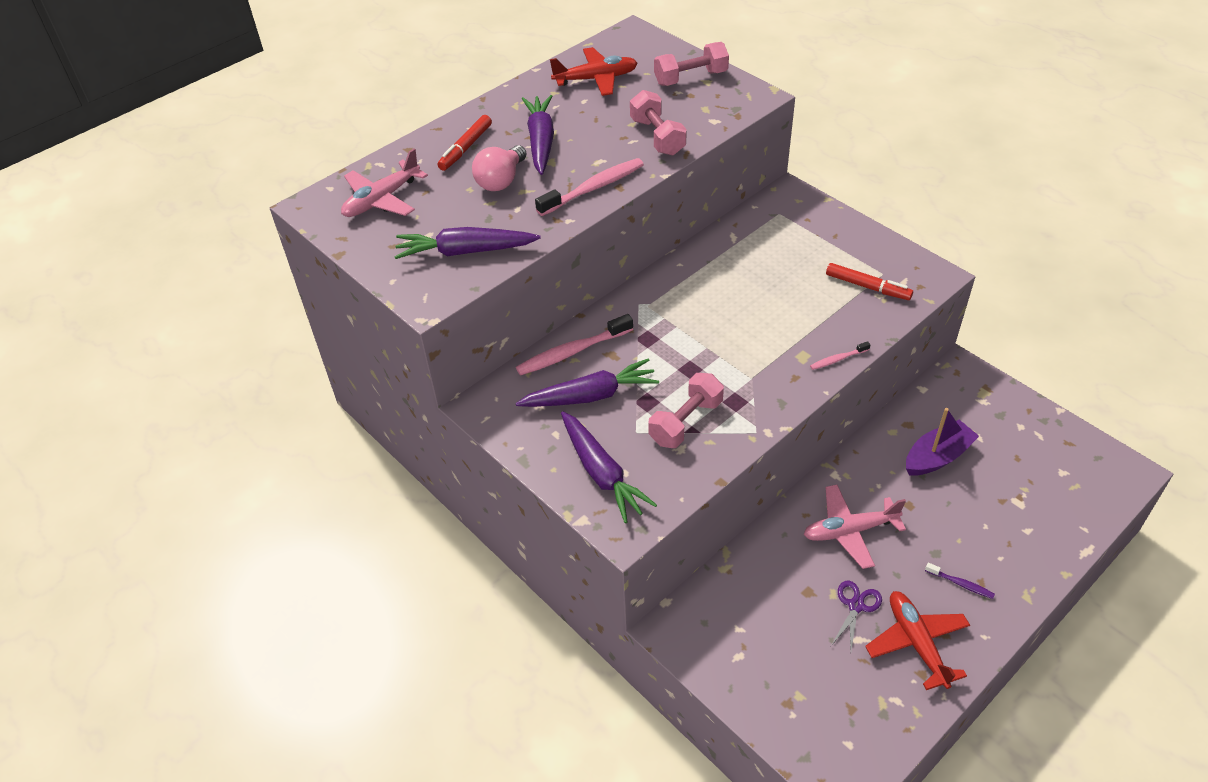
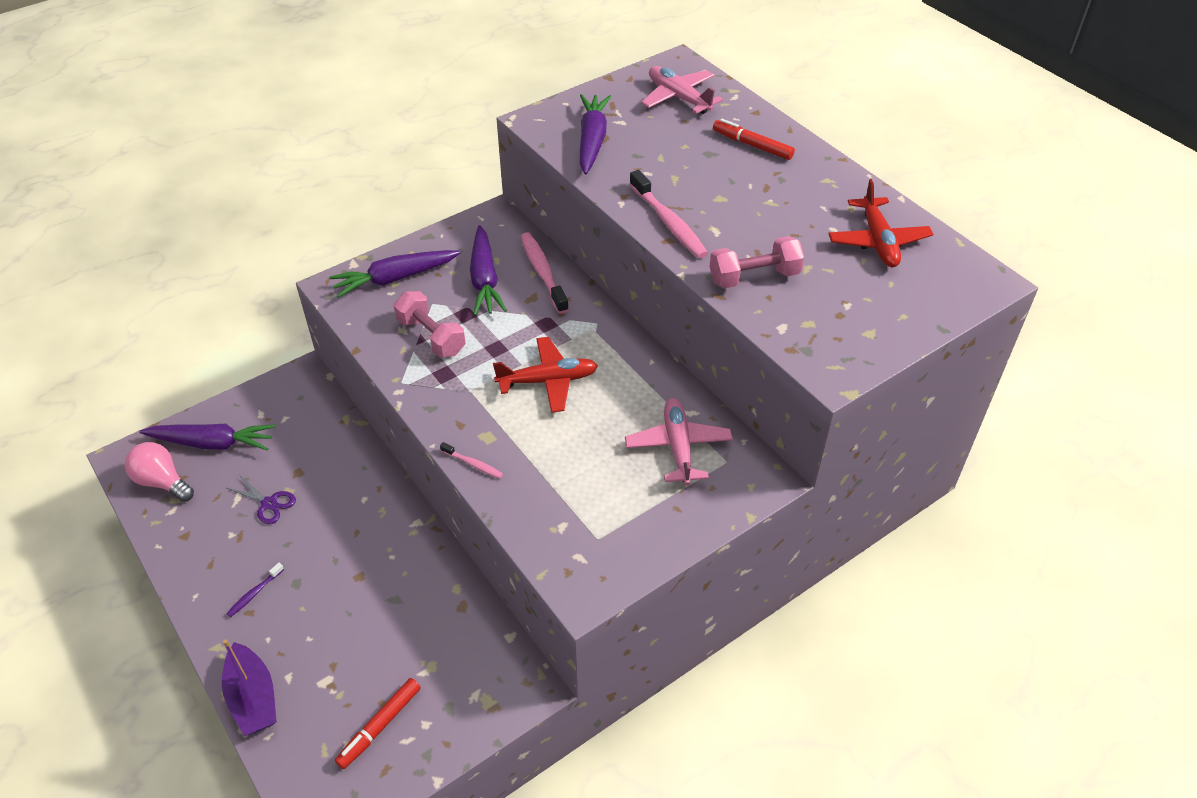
camera: 95 degrees right, 0 degrees up
pink light bulb [472,145,526,191] -> pink light bulb moved to [125,442,194,502]
purple carrot [522,95,554,175] -> purple carrot moved to [139,424,275,450]
pink dumbbell [654,42,729,86] -> none
pink plane [804,484,906,569] -> pink plane moved to [625,398,733,486]
pink toothbrush [810,341,870,370] -> pink toothbrush turned 135 degrees clockwise [440,442,503,479]
red marker [826,263,913,300] -> red marker moved to [335,678,421,769]
red plane [865,591,970,690] -> red plane moved to [493,337,598,413]
purple boat [906,408,979,476] -> purple boat moved to [222,639,277,736]

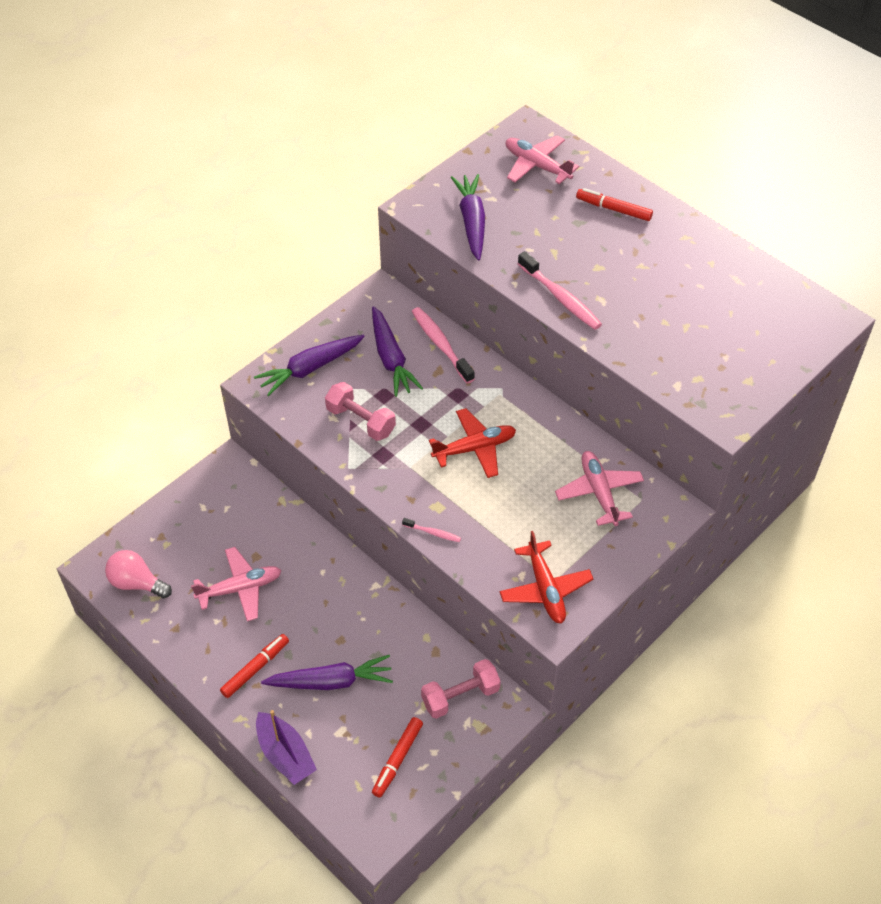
camera: 10 degrees left, 5 degrees up
purple carrot [139,424,275,450] -> purple carrot moved to [261,655,393,690]
purple toothbrush [226,563,284,617] -> red marker [220,634,289,698]
purple scissors [227,475,296,524] -> pink plane [191,547,282,621]
pink dumbbell [710,236,804,288] -> pink dumbbell moved to [421,659,501,719]
red plane [828,179,933,267] -> red plane moved to [499,531,594,624]

